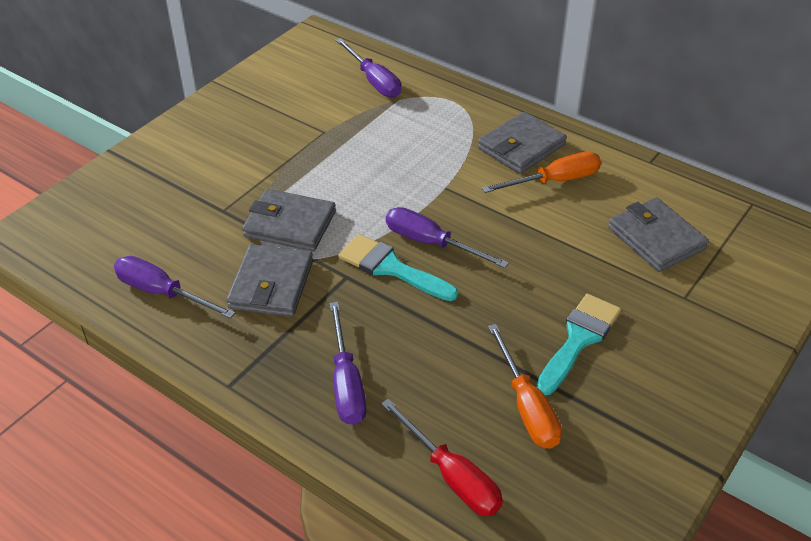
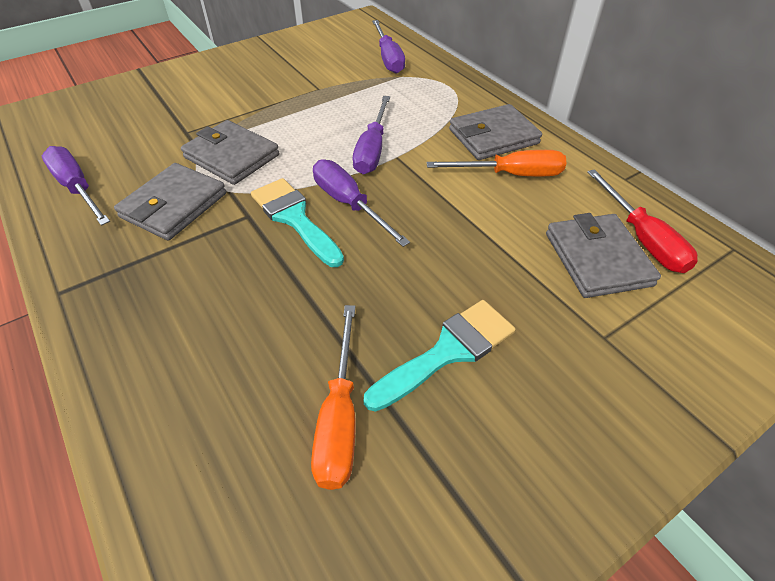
camera: 20 degrees right, 5 degrees up
purple screwdriver [330,302,366,425] -> purple screwdriver moved to [353,96,390,174]
red screwdriver [381,399,503,516] -> red screwdriver moved to [587,169,698,273]

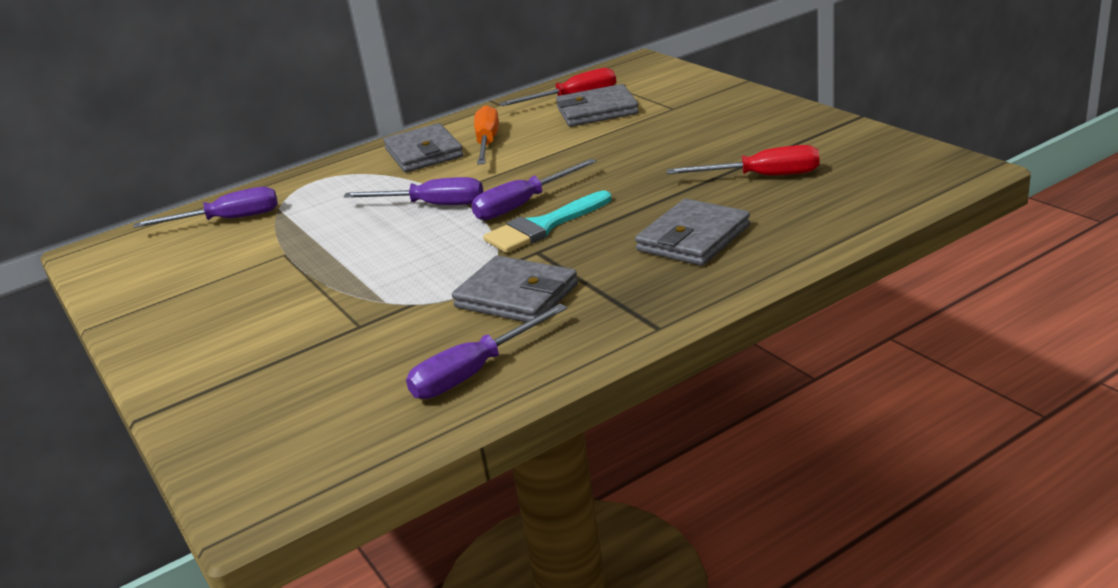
camera: 85 degrees left, 20 degrees down
grey wallet [181,120,279,185] -> grey wallet moved to [635,199,750,266]
orange screwdriver [311,305,356,490] -> red screwdriver [667,145,819,175]
turquoise brush [364,300,516,412] -> none

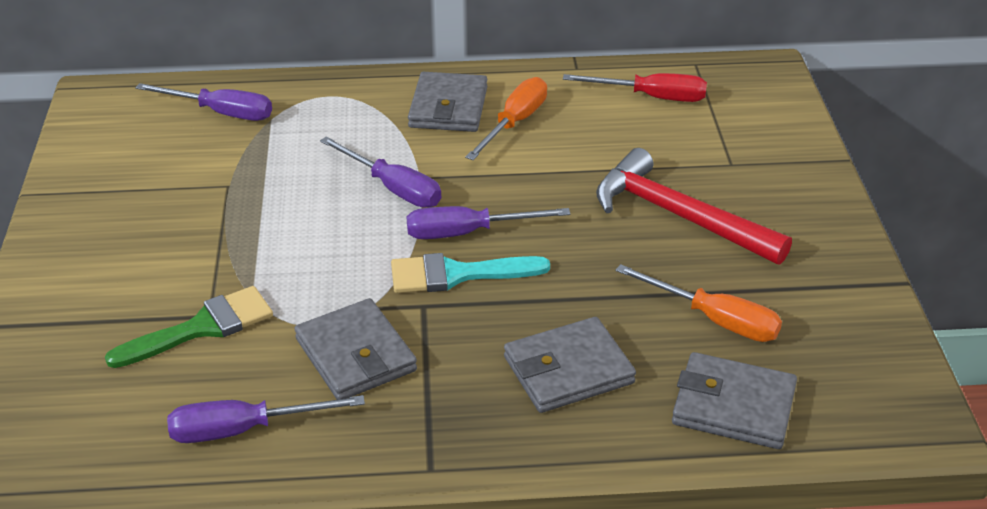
camera: 25 degrees right, 10 degrees up
grey wallet [556,84,639,127] -> grey wallet moved to [672,352,797,449]
red screwdriver [667,145,819,175] -> orange screwdriver [615,264,782,342]
none -> green brush [105,286,273,368]
none -> red hammer [596,148,792,264]

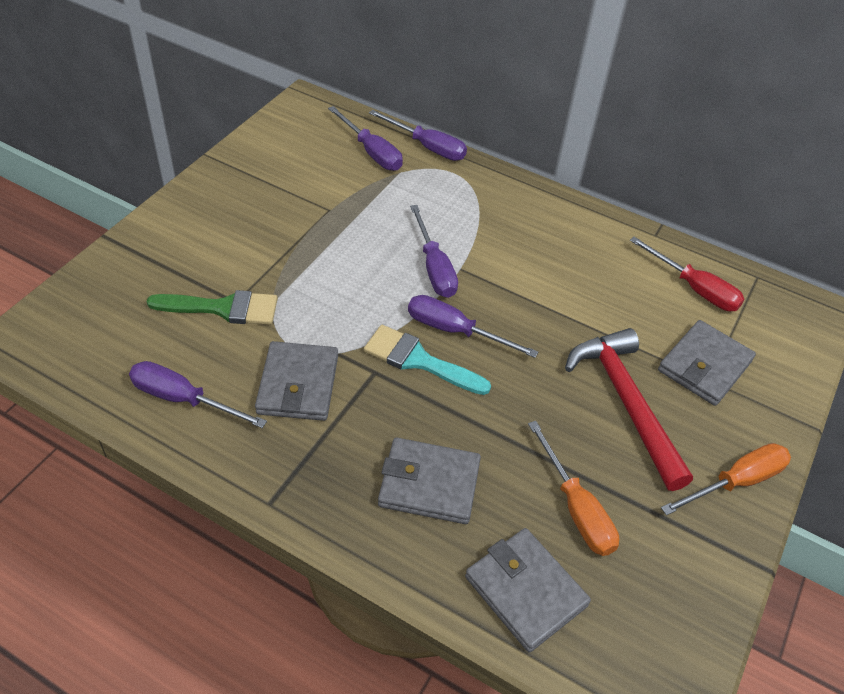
camera: 30 degrees right, 10 degrees up
grey wallet [408,72,487,132] -> grey wallet moved to [658,320,756,406]
orange screwdriver [465,77,547,160] -> orange screwdriver moved to [661,443,791,515]
none -> purple screwdriver [369,110,467,161]

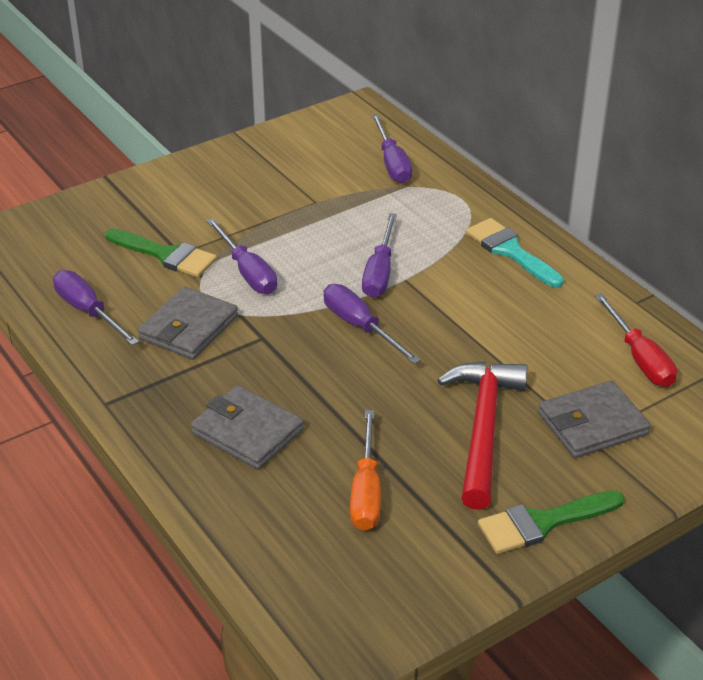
camera: 30 degrees right, 10 degrees down
turquoise brush [364,325,491,395] -> turquoise brush moved to [466,218,564,288]
purple screwdriver [369,110,467,161] -> purple screwdriver moved to [207,218,277,294]
grey wallet [465,528,591,652] -> none
orange screwdriver [661,443,791,515] -> green brush [478,490,624,554]

